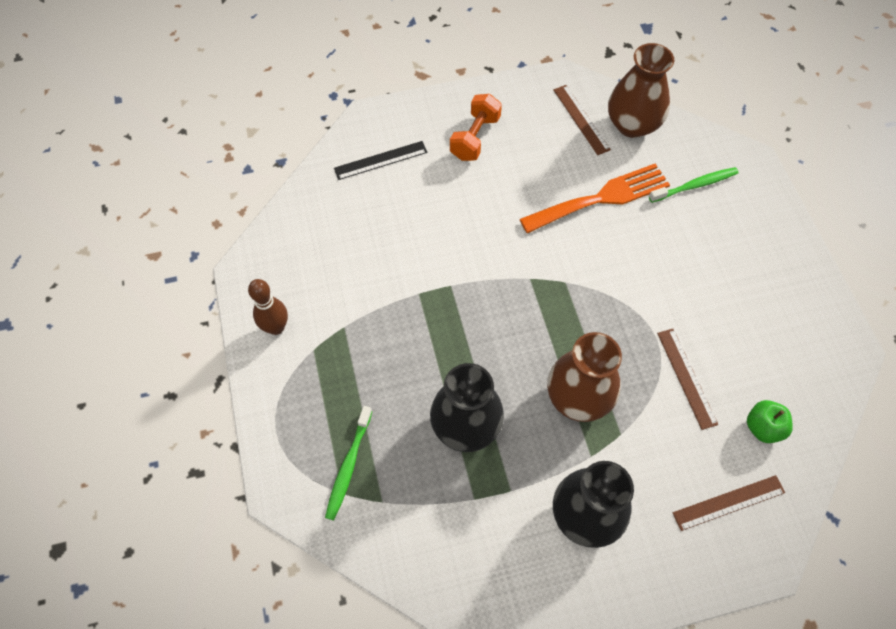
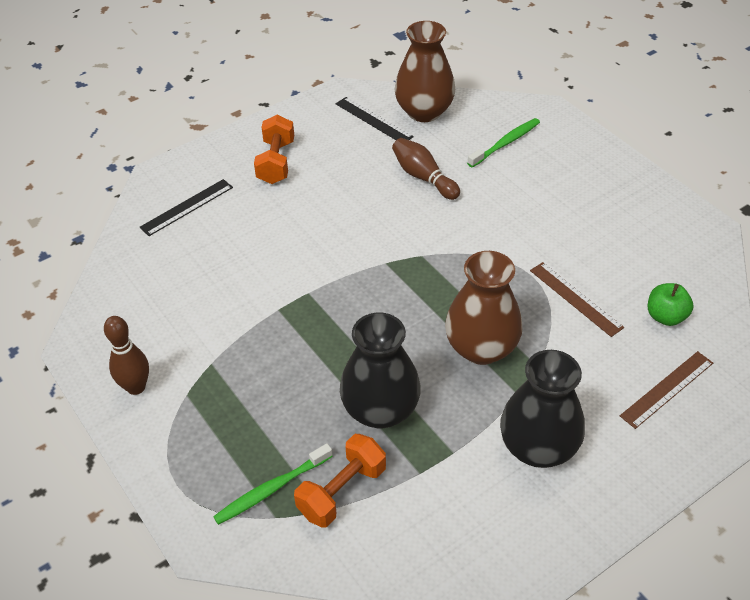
camera: 20 degrees left, 15 degrees down
green toothbrush [325,406,372,520] -> green toothbrush turned 60 degrees clockwise [213,444,333,525]
orange fork [520,163,670,233] -> brown bowling pin [392,138,460,200]
brown ruler [553,85,611,155] -> black ruler [336,97,414,140]
none -> orange dumbbell [294,434,386,527]

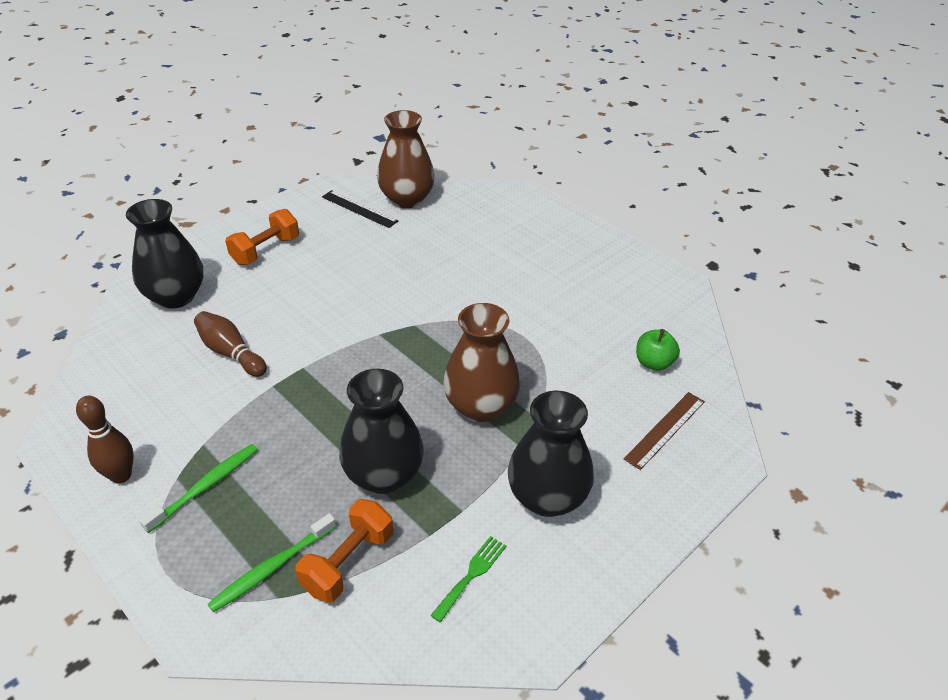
camera: 10 degrees left, 5 degrees down
black ruler [139,179,233,236] -> black vase [126,199,203,309]
orange dumbbell [254,115,294,184] -> orange dumbbell turned 45 degrees clockwise [225,209,299,265]
brown bowling pin [392,138,460,200] -> brown bowling pin moved to [194,311,267,377]
green toothbrush [467,118,540,168] -> green toothbrush moved to [139,444,258,533]
brown ruler [530,262,624,337] -> none
none -> green fork [430,536,506,623]

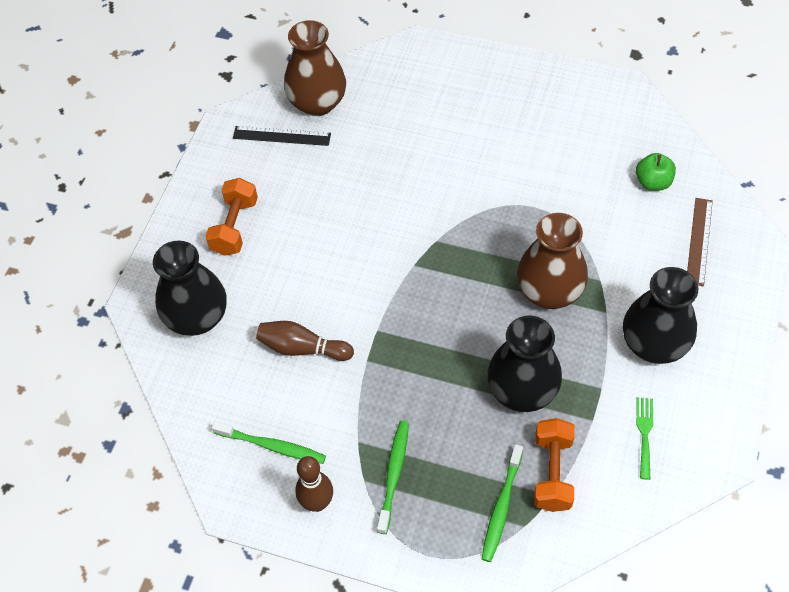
camera: 25 degrees left, 15 degrees up
none -> green toothbrush [212,421,326,464]

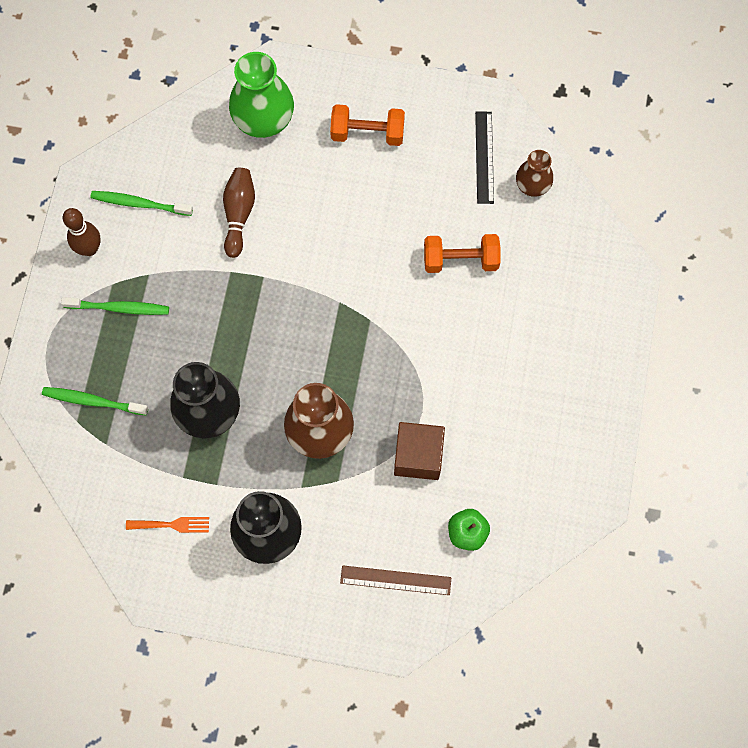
camera: 80 degrees right, 15 degrees up
black vase [153,241,227,336] -> green vase [229,52,294,138]
green toothbrush [212,421,326,464] -> green toothbrush turned 90 degrees clockwise [90,191,193,216]
brown vase [284,20,346,116] -> brown vase [516,150,553,197], size x0.57
orange dumbbell [534,418,575,512] -> orange dumbbell moved to [424,234,500,273]
green fork [636,397,653,480] -> orange fork [126,517,209,533]
none -> brown cube [394,422,445,480]

